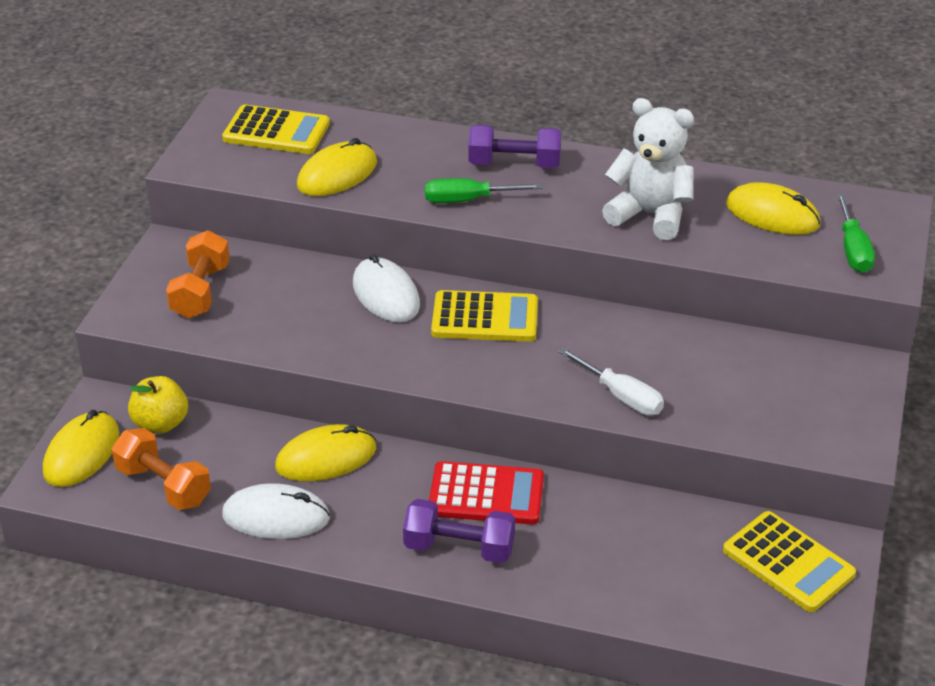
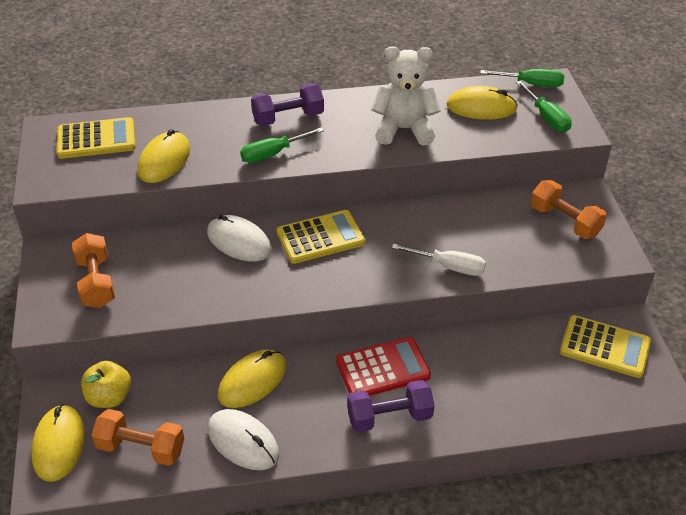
camera: 25 degrees left, 5 degrees up
white mouse [222,483,330,539] -> white mouse turned 60 degrees clockwise [208,409,279,470]
none -> green screwdriver [480,69,564,87]
none -> orange dumbbell [530,180,607,239]

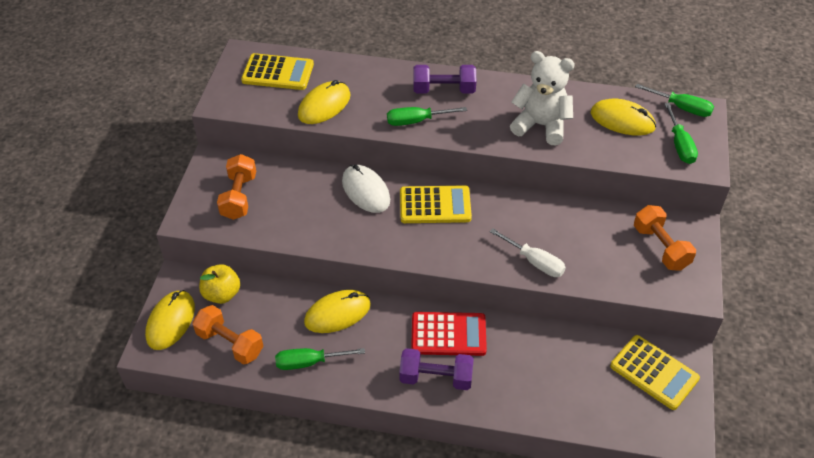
camera: 20 degrees right, 5 degrees up
white mouse [208,409,279,470] -> green screwdriver [275,348,365,370]

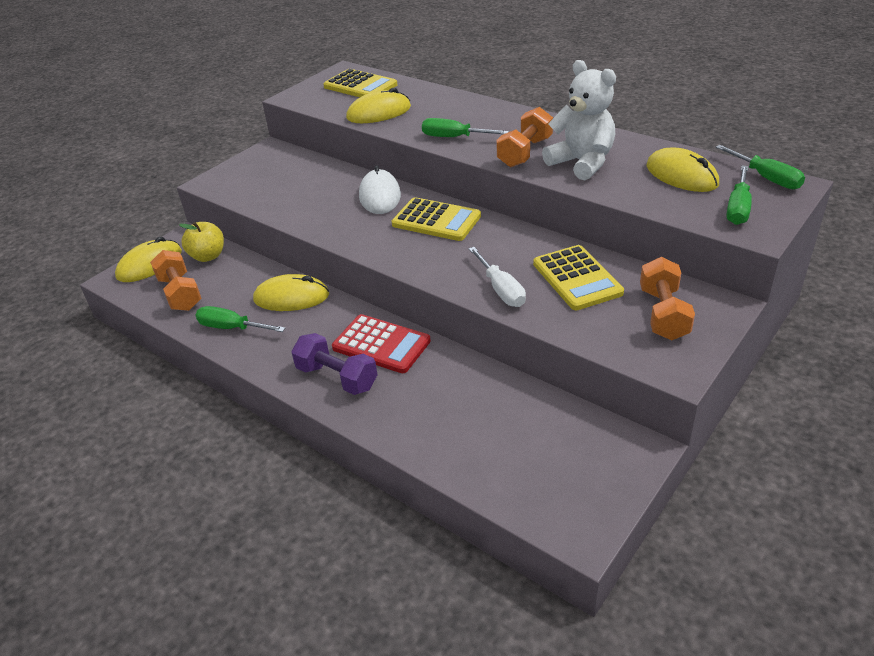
camera: 30 degrees right, 10 degrees down
orange dumbbell [217,154,256,220] -> orange dumbbell moved to [496,107,553,167]
purple dumbbell [414,65,476,94] -> none
yellow calculator [610,335,700,410] -> yellow calculator moved to [533,245,624,310]

